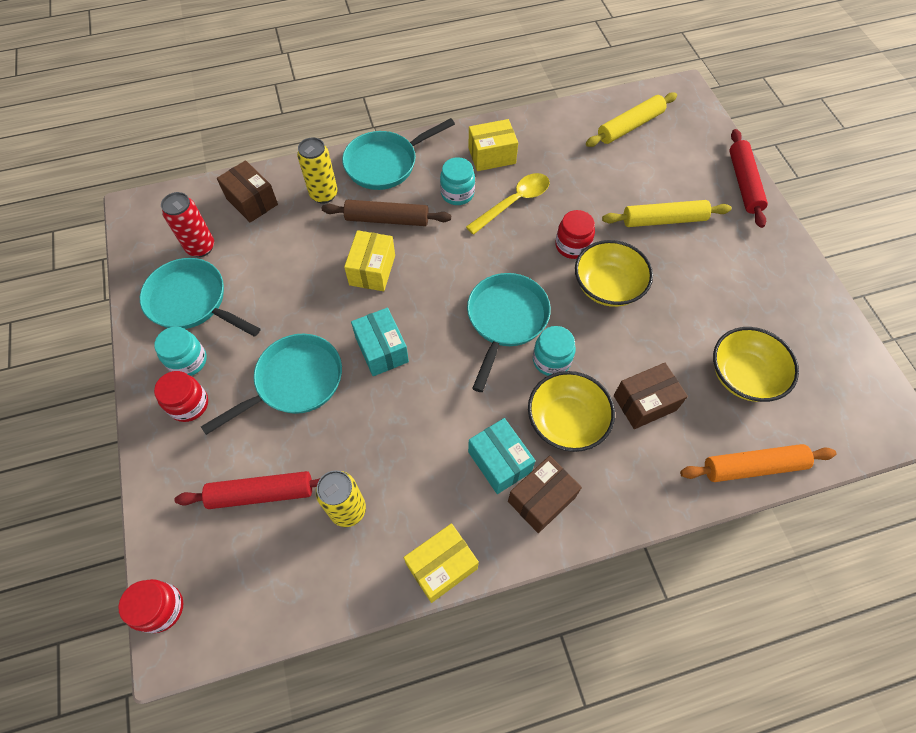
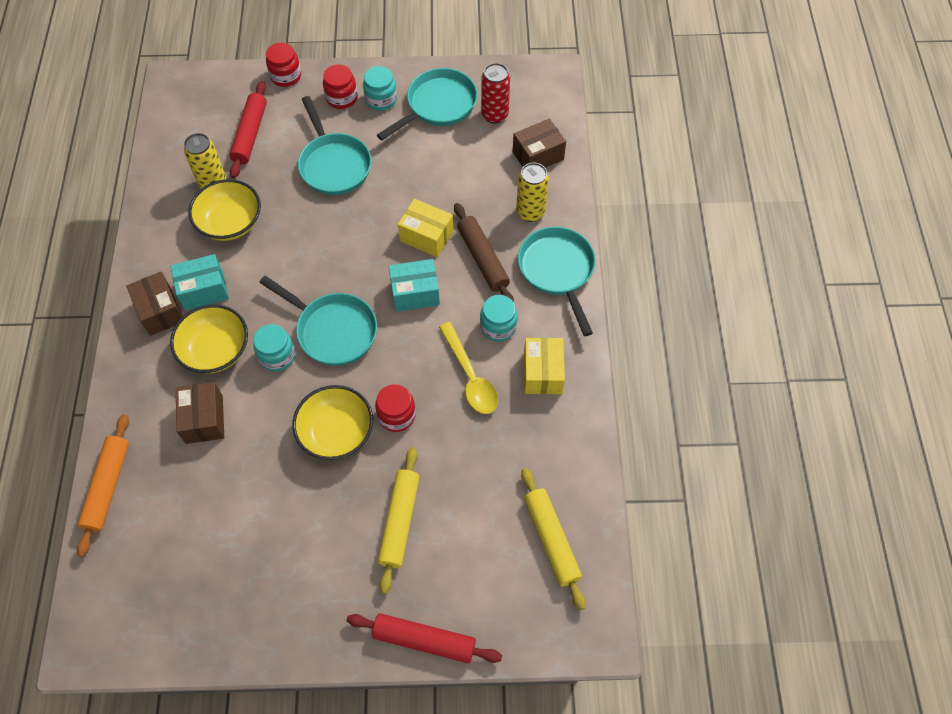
camera: 105 degrees right, 0 degrees up
red jar [118,579,183,633] -> red jar moved to [266,42,301,87]
brown rolling pin [322,200,451,226] -> brown rolling pin turned 45 degrees counterclockwise [454,203,514,302]
turquoise box [351,308,409,376] -> turquoise box moved to [389,259,440,311]
yellow box [404,523,479,603] -> none
yellow bowl [713,327,799,402] -> yellow bowl moved to [189,179,261,241]

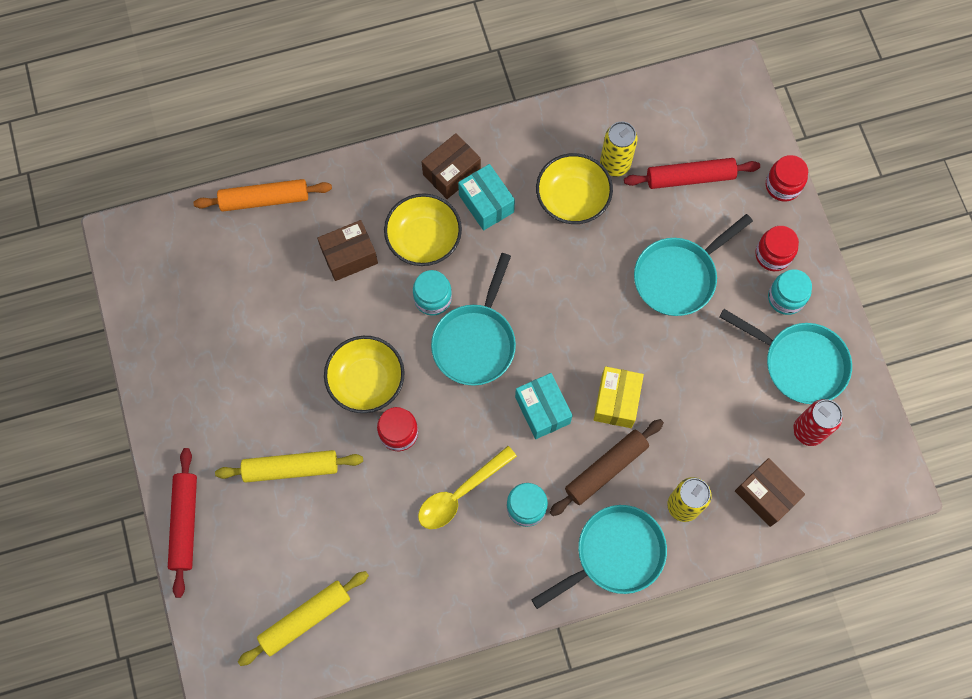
camera: 75 degrees right, 10 degrees up
yellow box [524,338,565,394] -> none

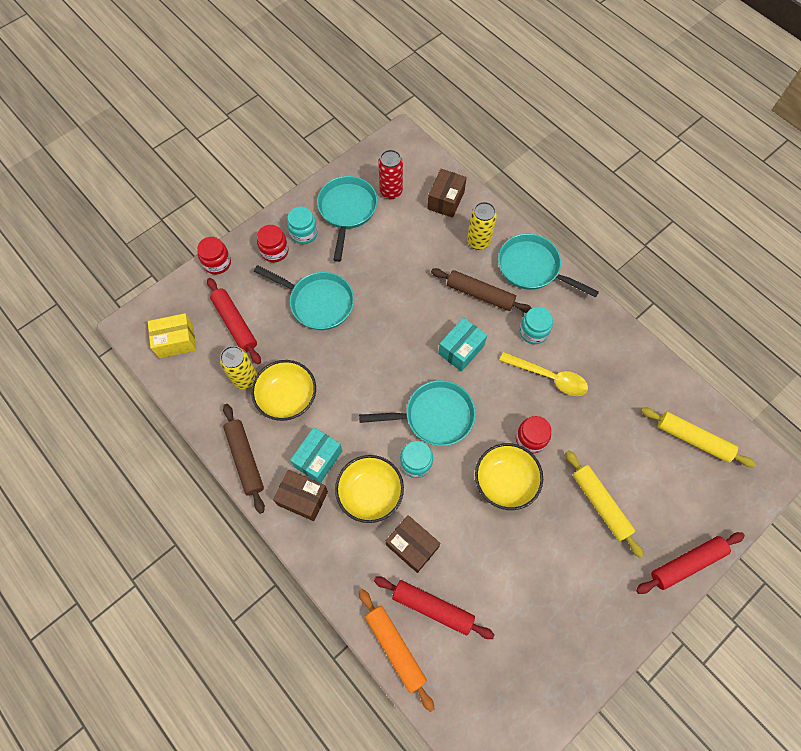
camera: 115 degrees left, 5 degrees down
yellow box [594,367,644,428] -> yellow box moved to [148,313,196,358]
none -> brown rolling pin [223,404,265,514]
none -> red rolling pin [374,576,495,639]

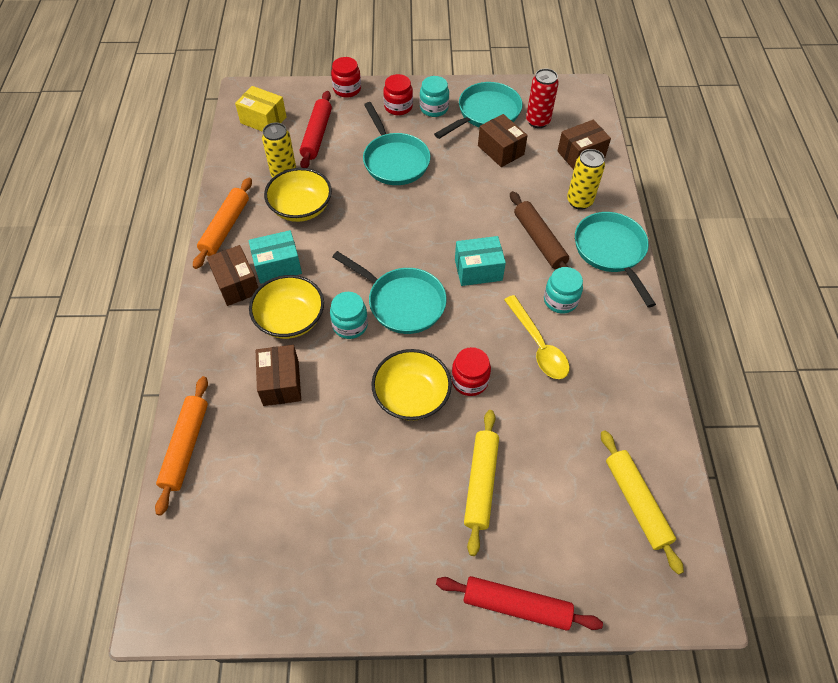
camera: 40 degrees right, 10 degrees down
brown rolling pin [223,404,265,514] -> orange rolling pin [193,178,252,269]
red rolling pin [374,576,495,639] -> none
none -> brown box [478,114,528,167]

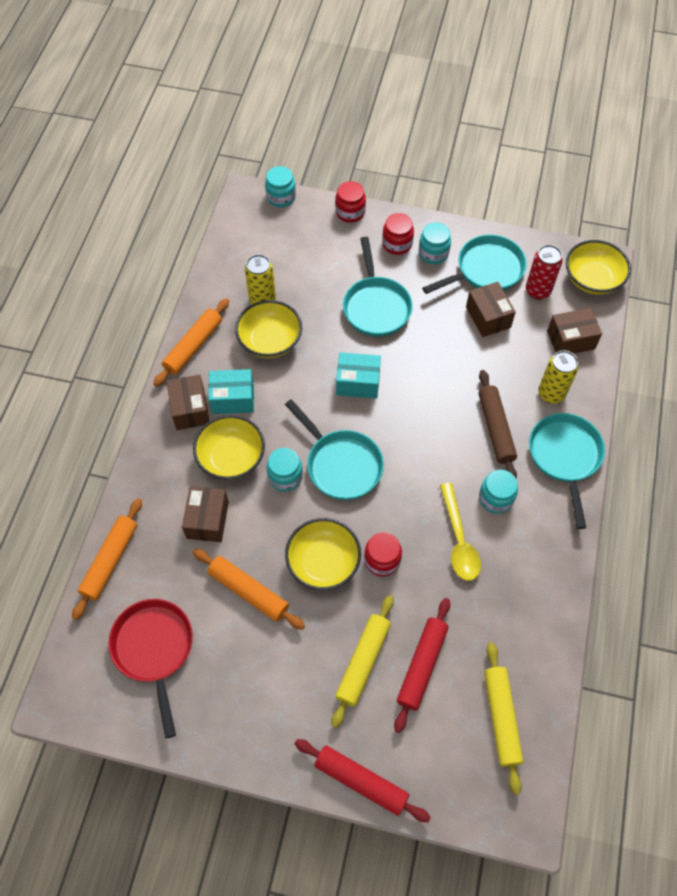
camera: 15 degrees right, 5 degrees up
yellow box [235,86,287,132] -> none
red rolling pin [300,91,332,168] -> red rolling pin moved to [394,598,450,733]
turquoise box [455,236,506,286] -> turquoise box moved to [336,352,381,399]
none -> red pan [108,599,193,739]
none -> orange rolling pin [193,549,305,630]
none -> turquoise jar [265,166,296,207]
none -> yellow bowl [566,240,631,295]

